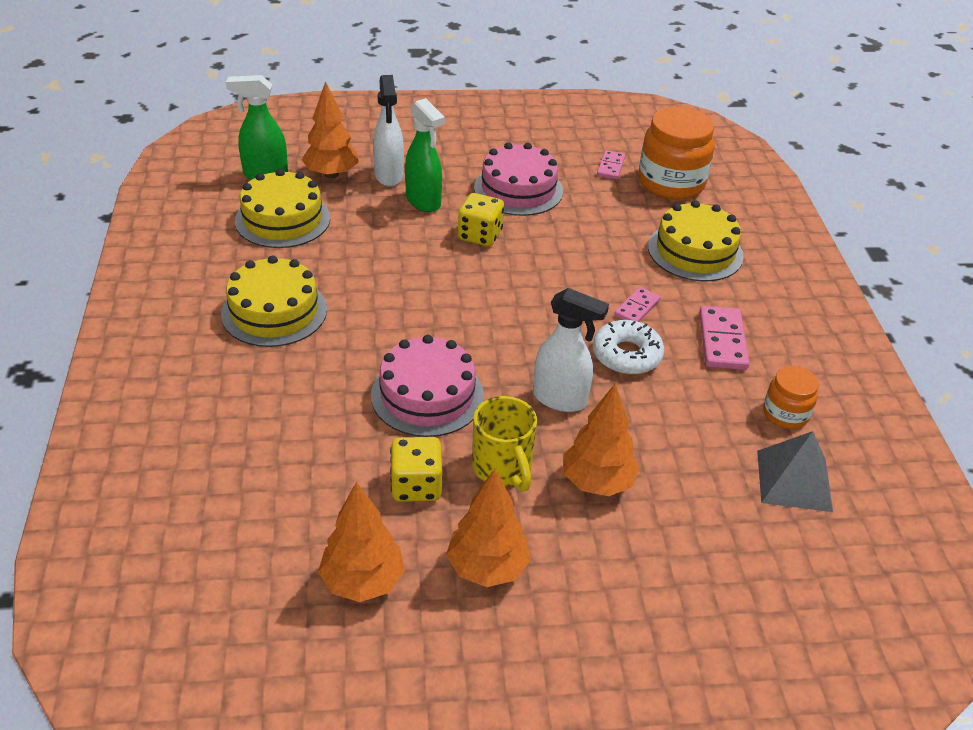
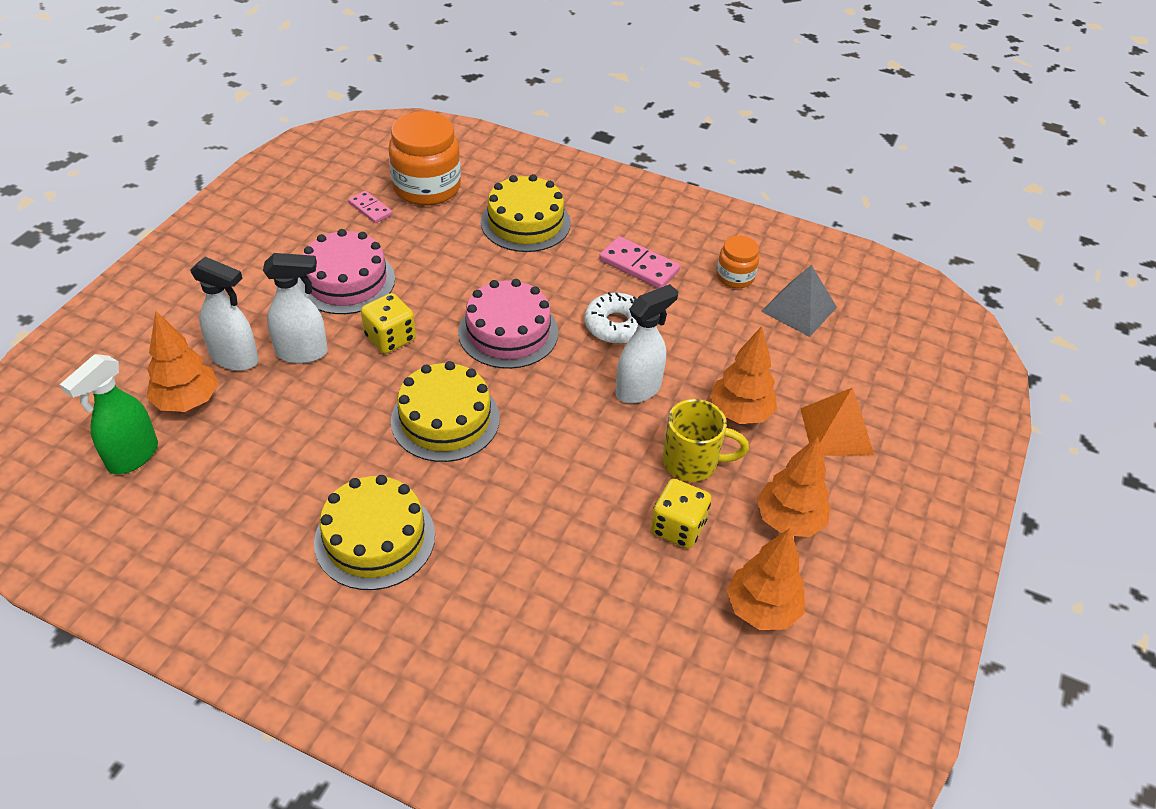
camera: 60 degrees left, 5 degrees up
yellow cake [235,169,330,248] -> yellow cake moved to [391,361,500,462]
pink cake [371,335,484,437] -> pink cake moved to [458,279,558,369]
green spray bottle [405,98,445,212] -> white spray bottle [263,253,328,364]
pink domino [614,287,661,322] -> none
none -> orange pyramid [800,388,874,456]

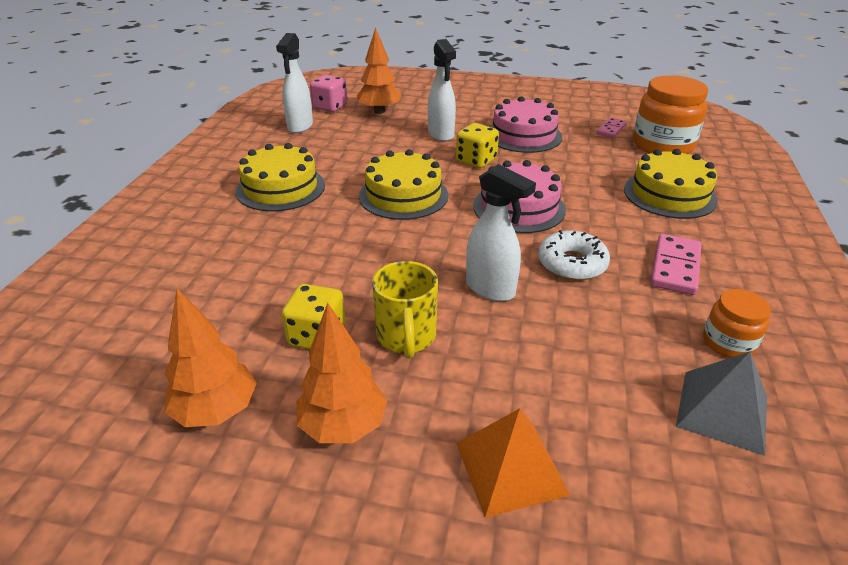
camera: 80 degrees right, 10 degrees down
green spray bottle [60,354,158,474] -> pink dice [310,75,347,112]
white spray bottle [190,257,259,371] -> white spray bottle moved to [276,33,313,133]
orange tree [710,326,777,424] -> none

